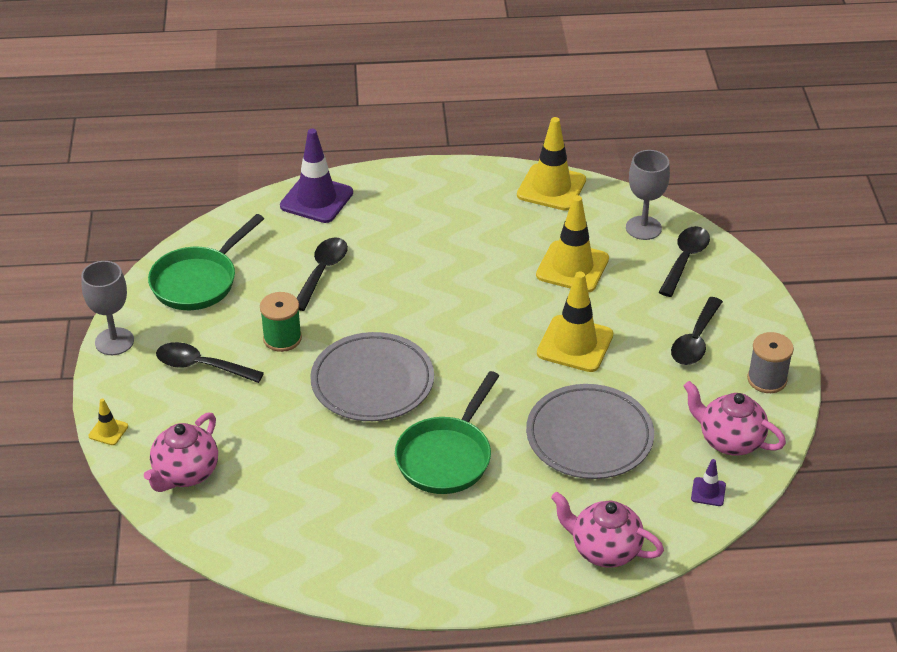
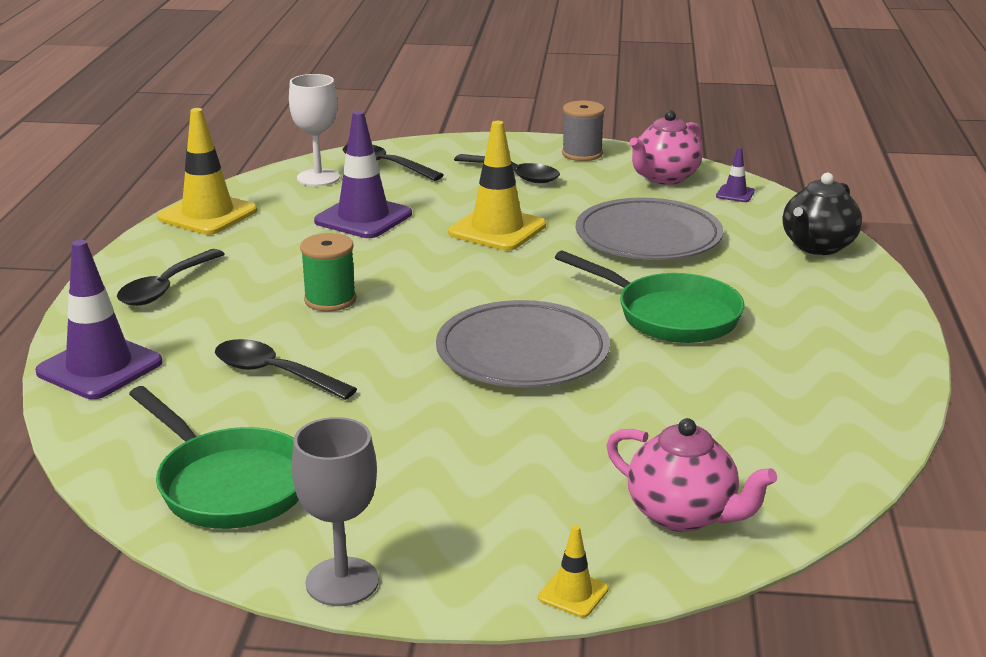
camera: 80 degrees left, 15 degrees down
black spoon [156,342,264,383] -> black spoon moved to [117,249,225,306]
green spool [260,292,302,352] -> green spool moved to [300,233,356,311]
yellow traffic cone [536,195,609,292] -> purple traffic cone [314,111,412,238]
pink teapot [551,492,664,568] -> black teapot [783,173,862,255]
grey goblet [626,150,670,240] -> white goblet [289,74,340,186]

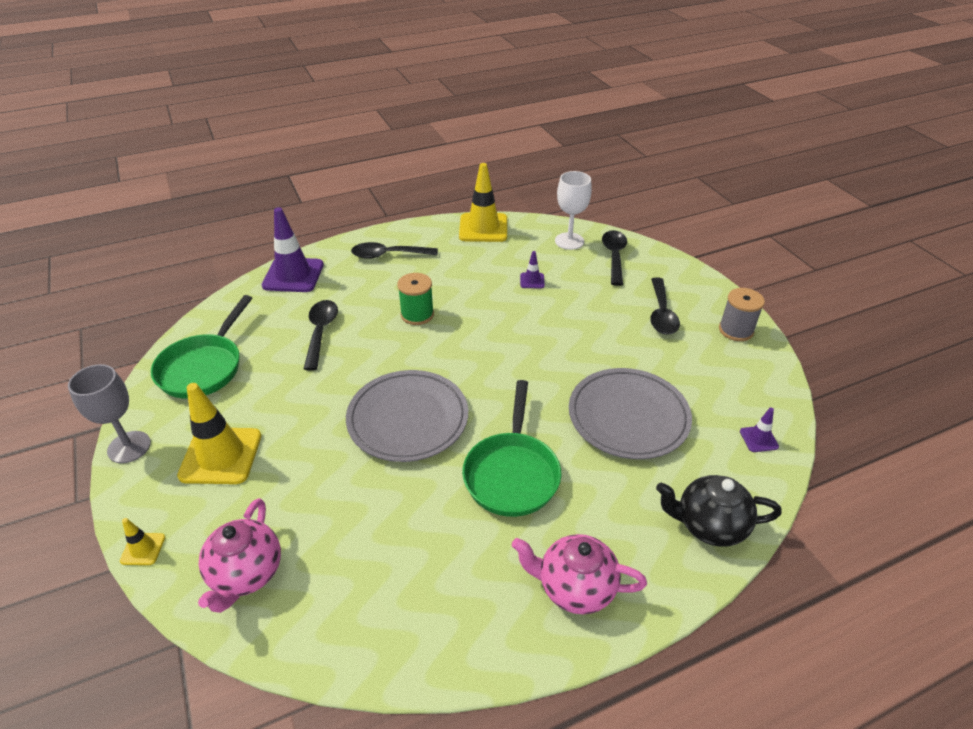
camera: 60 degrees right, 15 degrees up
purple traffic cone [314,111,412,238] -> purple traffic cone [520,251,545,288], size x0.46
yellow traffic cone [448,121,546,251] -> yellow traffic cone moved to [177,383,261,484]
pink teapot [630,110,703,185] -> pink teapot moved to [512,534,647,614]

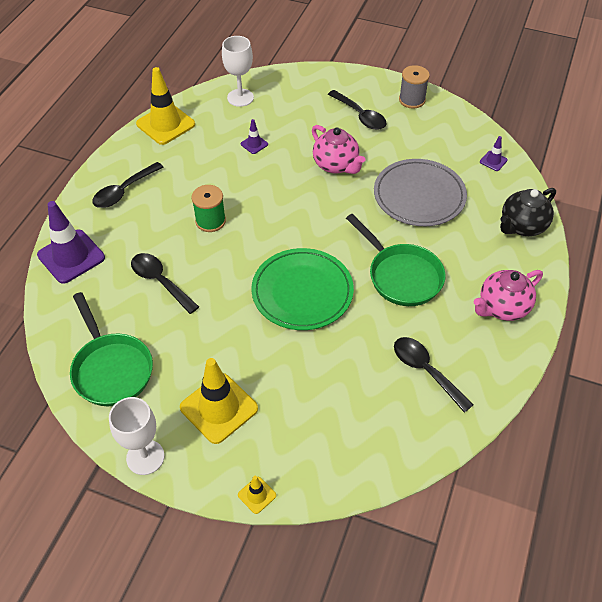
camera: 45 degrees left, 10 degrees up
grey goblet [68,364,151,463] -> white goblet [109,397,165,475]
pink teapot [198,498,281,613] -> pink teapot moved to [312,125,365,174]
grey plate [346,370,468,462] -> green plate [251,248,354,330]
black spoon [602,230,627,286] -> black spoon moved to [394,337,473,413]

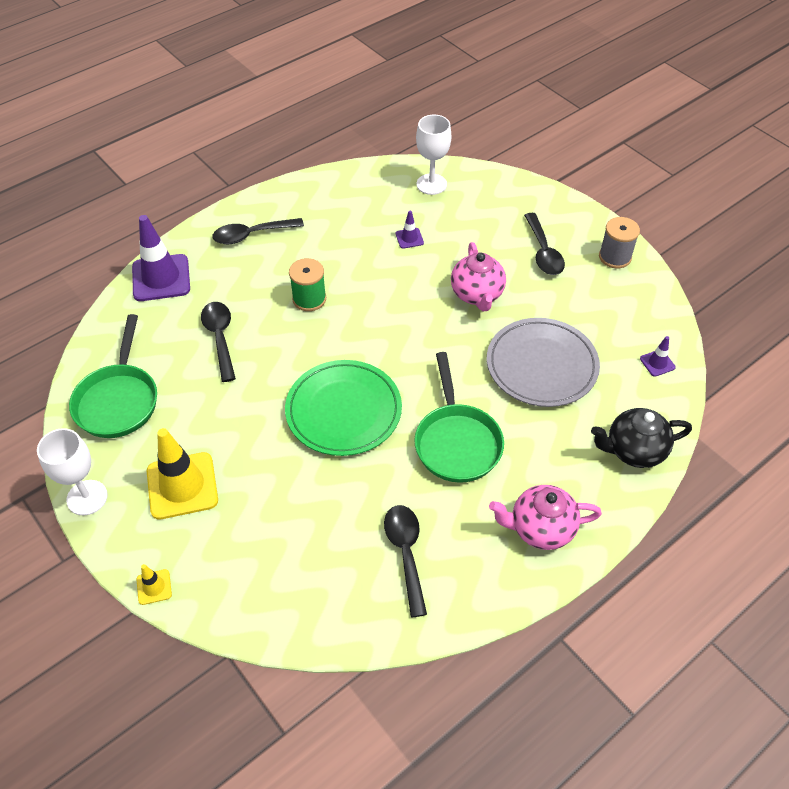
camera: 30 degrees right, 0 degrees up
yellow traffic cone [136,67,195,145] -> none

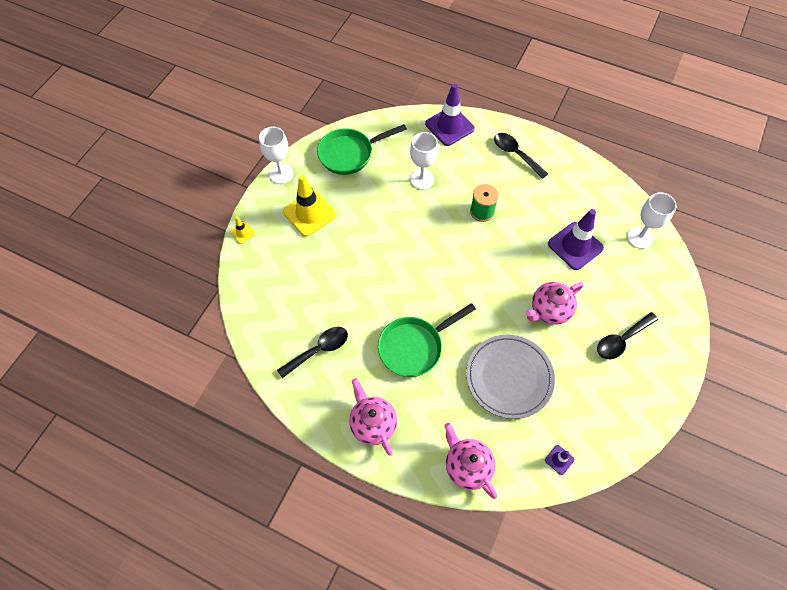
camera: 65 degrees right, 10 degrees up
black spoon [201,302,236,382] -> white goblet [410,132,438,190]
green plate [285,360,402,456] -> none
purple traffic cone [396,210,424,249] -> purple traffic cone [548,209,604,270], size x2.18
black teapot [591,408,692,468] -> pink teapot [444,423,497,499]
grey spool [599,217,640,268] -> none

